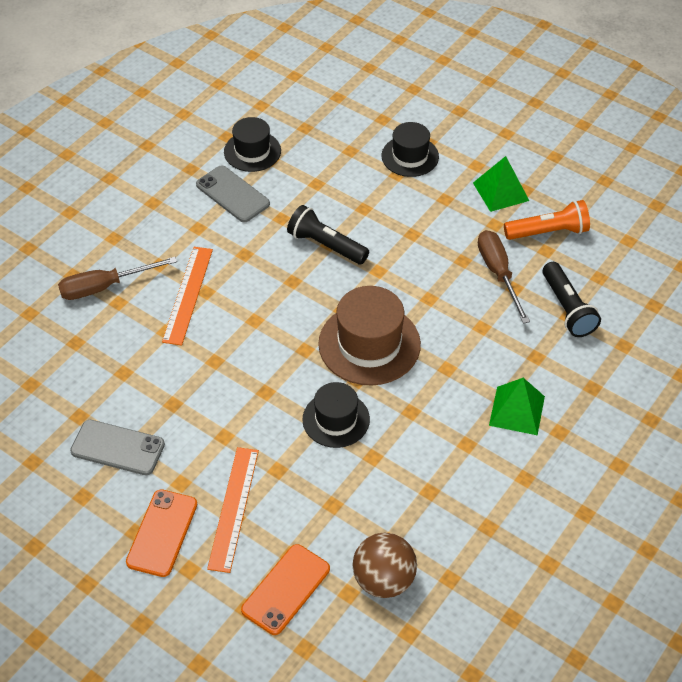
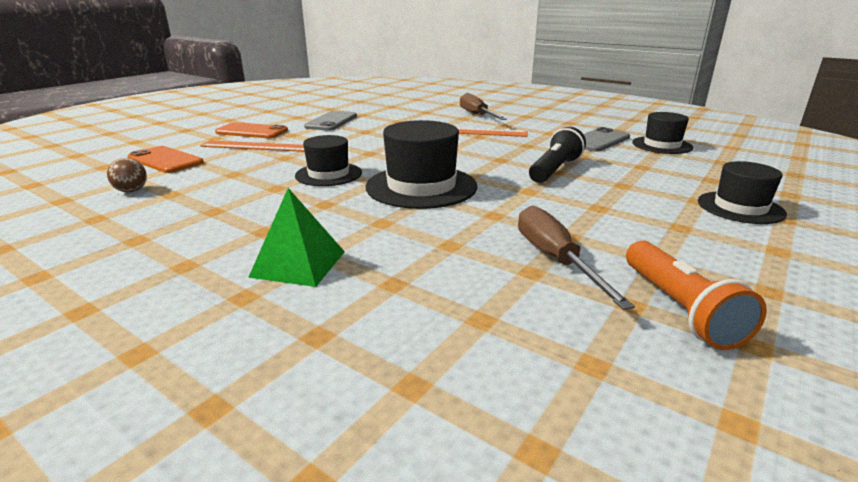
camera: 90 degrees right, 25 degrees down
brown hat [318,286,421,386] -> black hat [366,120,477,209]
brown ball [352,533,417,598] -> brown ball [107,158,147,192], size x0.55
green pyramid [473,156,529,212] -> none
brown screwdriver [478,230,530,324] -> brown screwdriver turned 90 degrees counterclockwise [518,205,635,310]
black flashlight [543,262,601,337] -> none

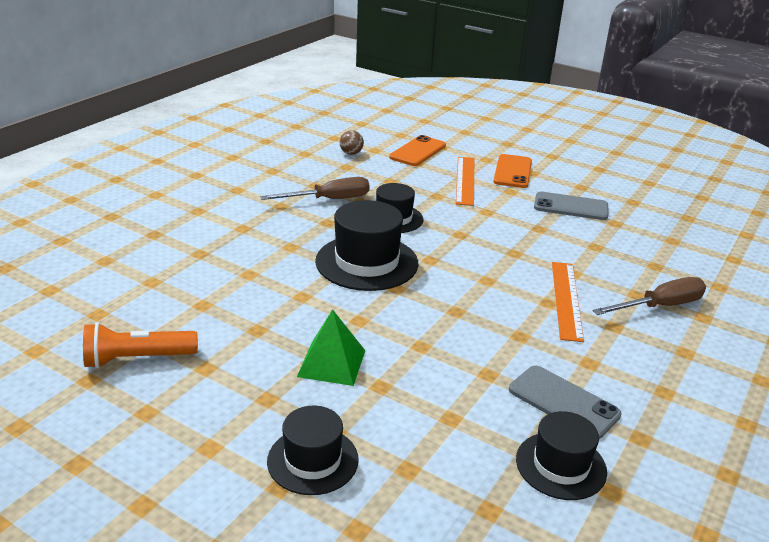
camera: 85 degrees right, 5 degrees up
green pyramid [248,188,345,287] -> green pyramid moved to [297,309,366,386]
brown screwdriver [518,205,635,310] -> brown screwdriver moved to [260,177,370,200]
black flashlight [529,127,586,183] -> none

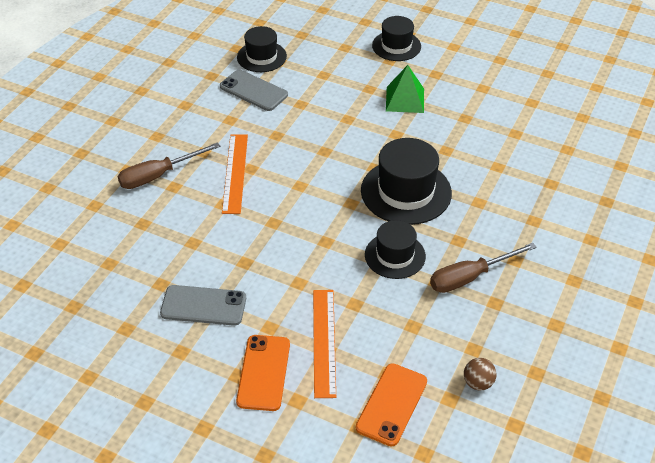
camera: 175 degrees right, 15 degrees up
orange flashlight [83,322,198,368] -> none

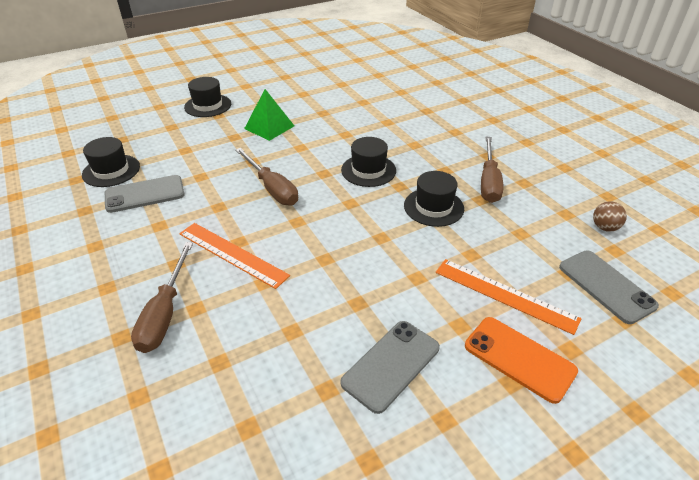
camera: 55 degrees left, 5 degrees down
orange phone [356,363,427,446] -> grey phone [559,251,659,324]
black hat [361,138,452,225] -> black hat [341,137,396,187], size x0.63
none -> brown screwdriver [235,148,298,206]

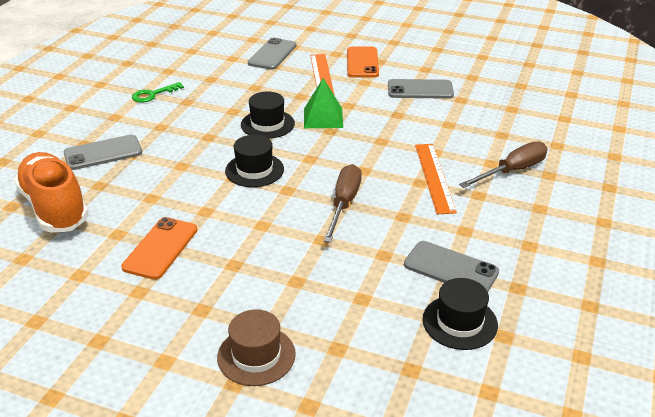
camera: 130 degrees left, 5 degrees down
black hat [184,77,231,117] -> brown hat [217,309,296,386]
green pyramid [244,89,294,141] -> green pyramid moved to [304,78,343,128]
brown screwdriver [481,137,503,203] -> none
brown ball [593,201,627,232] -> none
none -> orange shoe [14,152,89,232]
none -> grey phone [64,135,142,170]
none -> orange phone [121,217,197,280]
none -> green key [132,82,184,103]

